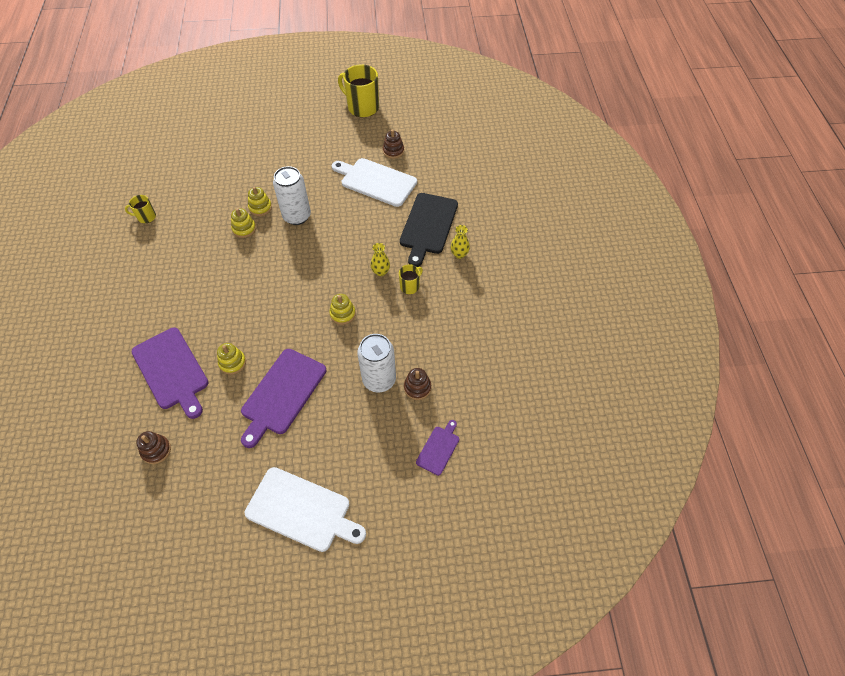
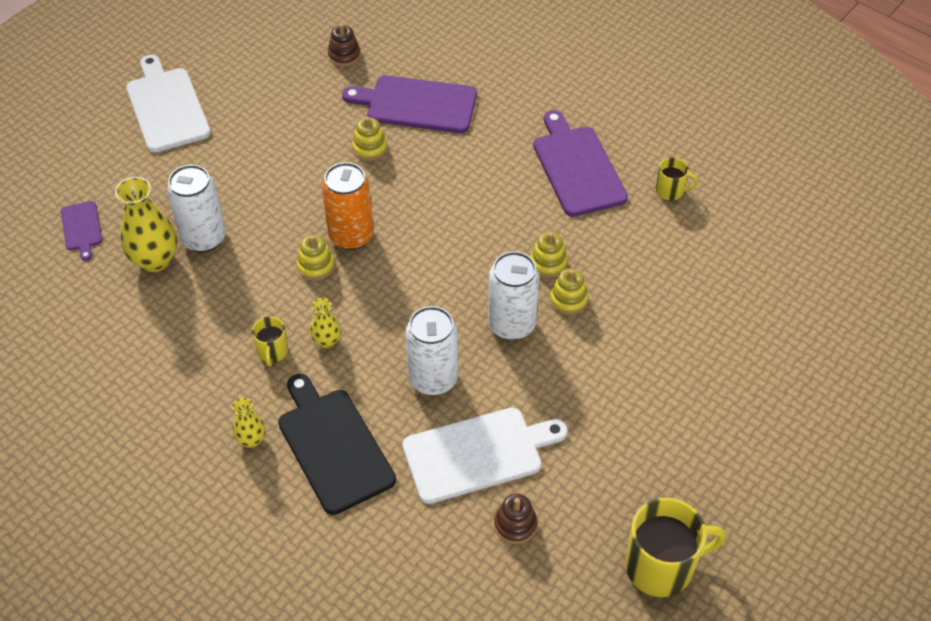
camera: 135 degrees right, 5 degrees down
yellow mug [125,195,156,223] -> yellow mug turned 60 degrees clockwise [656,158,698,201]
purple cutting board [241,349,326,448] -> purple cutting board moved to [533,110,628,217]
white cutting board [245,467,366,552] -> white cutting board turned 90 degrees clockwise [126,55,211,153]
brown stacking toy [404,368,431,400] -> yellow vase [115,177,177,272]
none -> orange can [322,162,374,250]
none -> white can [405,306,458,396]

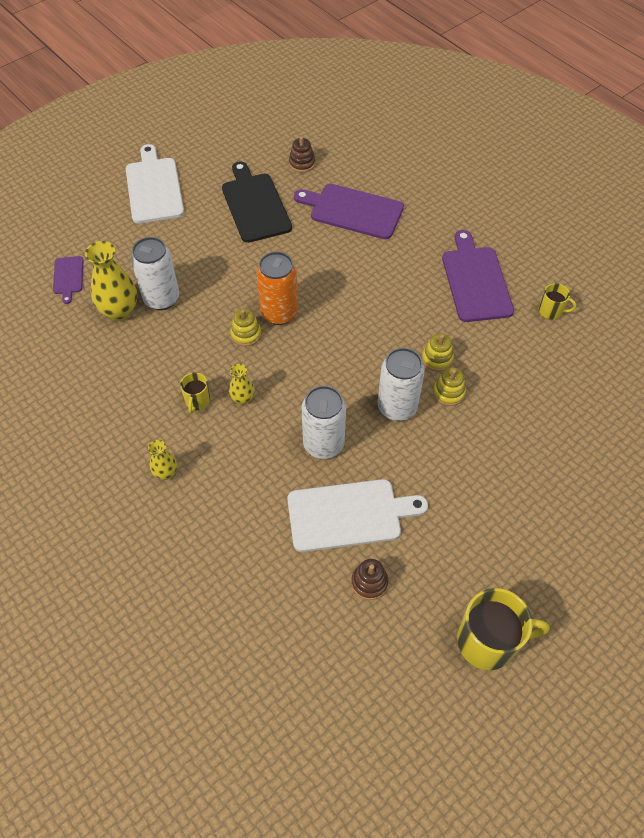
camera: 10 degrees right, 5 degrees up
black cutting board [278,374,396,515] -> black cutting board moved to [222,161,292,243]
yellow stacking toy [352,117,387,161] -> none

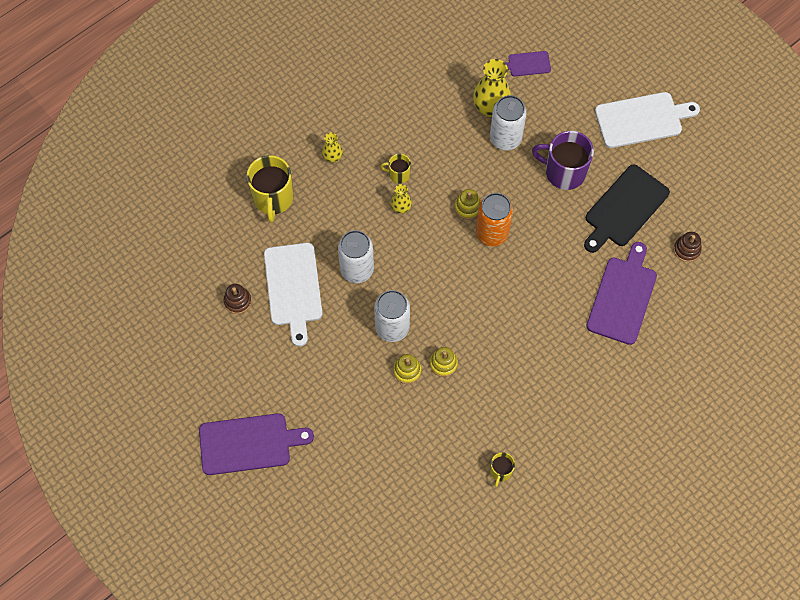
camera: 90 degrees right, 10 degrees up
black cutting board [222,161,292,243] -> black cutting board turned 150 degrees clockwise [584,164,670,253]
purple cutting board [442,230,514,322] -> purple cutting board moved to [199,413,314,475]
yellow mug [457,588,550,670] -> yellow mug moved to [247,155,294,223]
none -> purple mug [532,131,594,190]

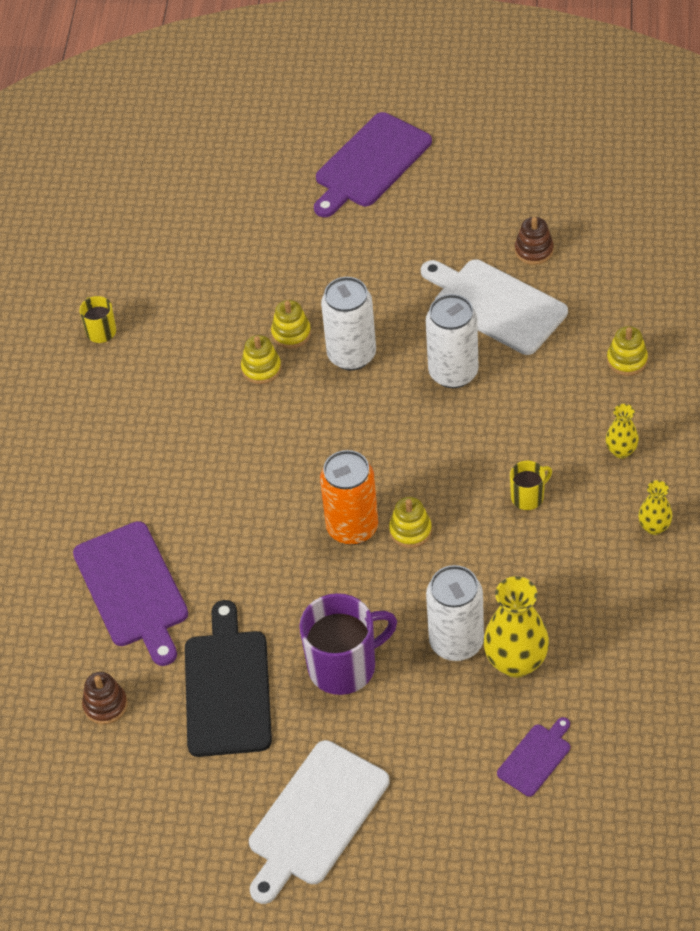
camera: 140 degrees right, 15 degrees down
yellow mug [247,155,294,223] -> yellow stacking toy [607,326,648,376]
yellow vase [391,184,412,214] -> yellow vase moved to [638,480,673,535]

